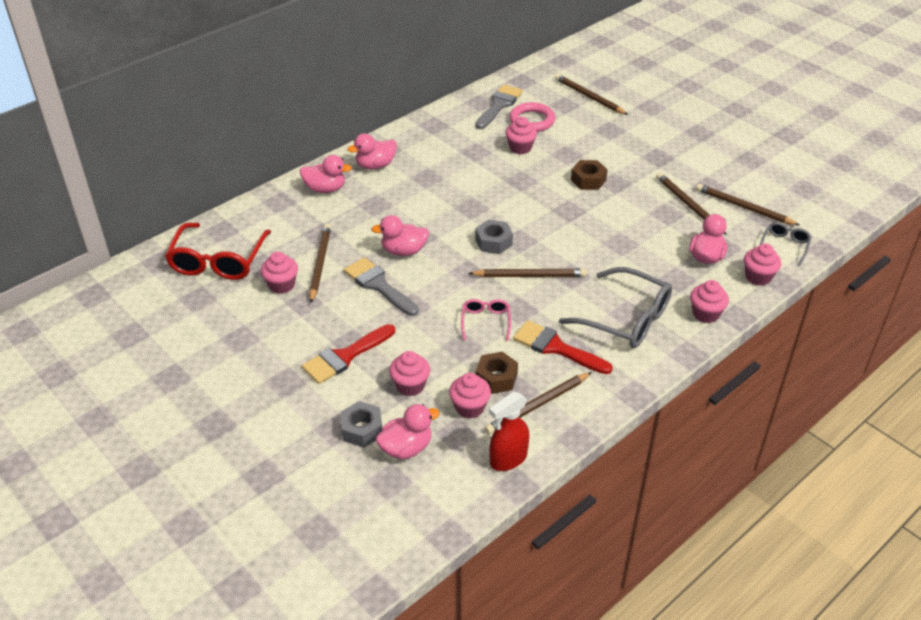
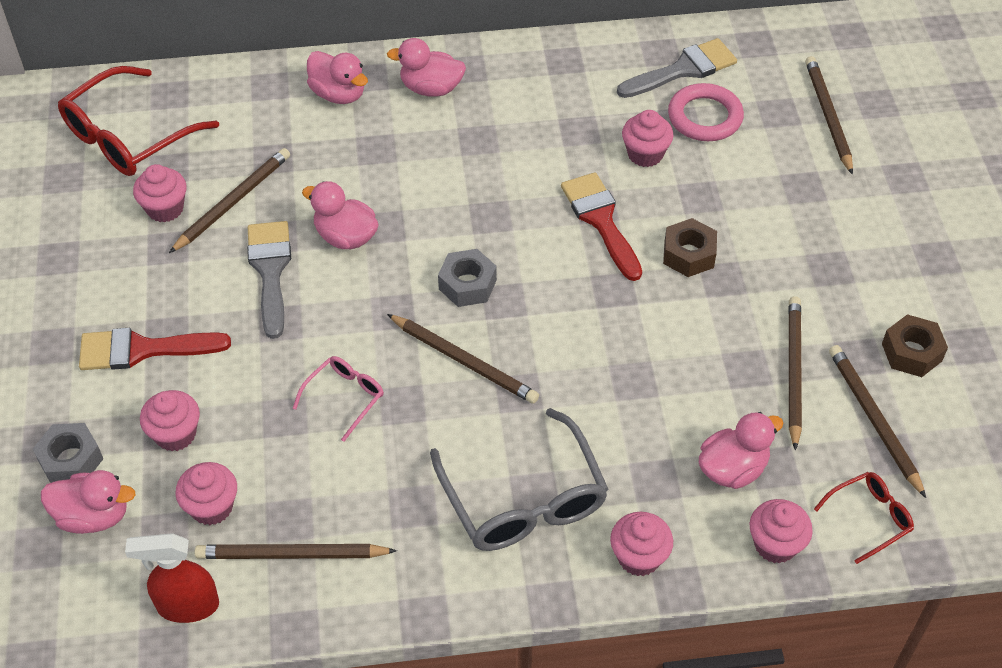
camera: 35 degrees right, 10 degrees up
brown nut [476,352,518,394] -> brown nut moved to [882,314,948,377]
red brush [513,320,613,374] -> red brush moved to [561,172,642,281]
grey glasses [760,222,812,266] -> red glasses [814,472,914,564]

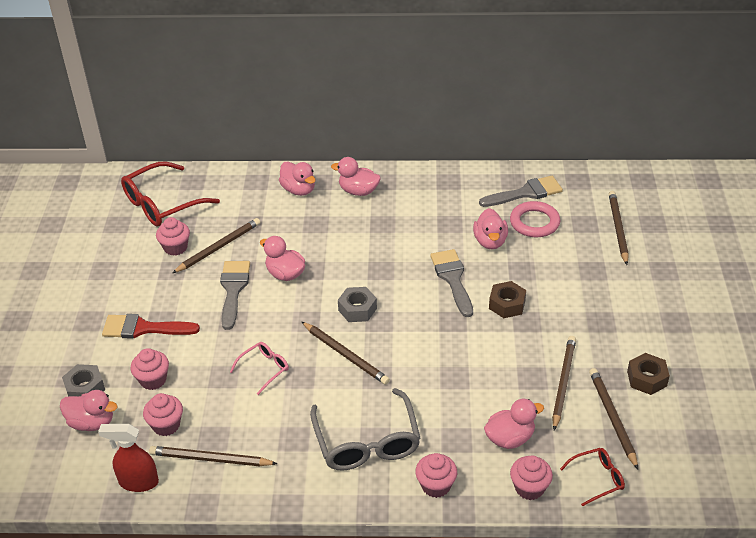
camera: 10 degrees right, 10 degrees down
red brush [561,172,642,281] -> grey brush [430,249,473,317]
pink cupcake [622,110,673,167] -> pink duck [473,208,508,249]

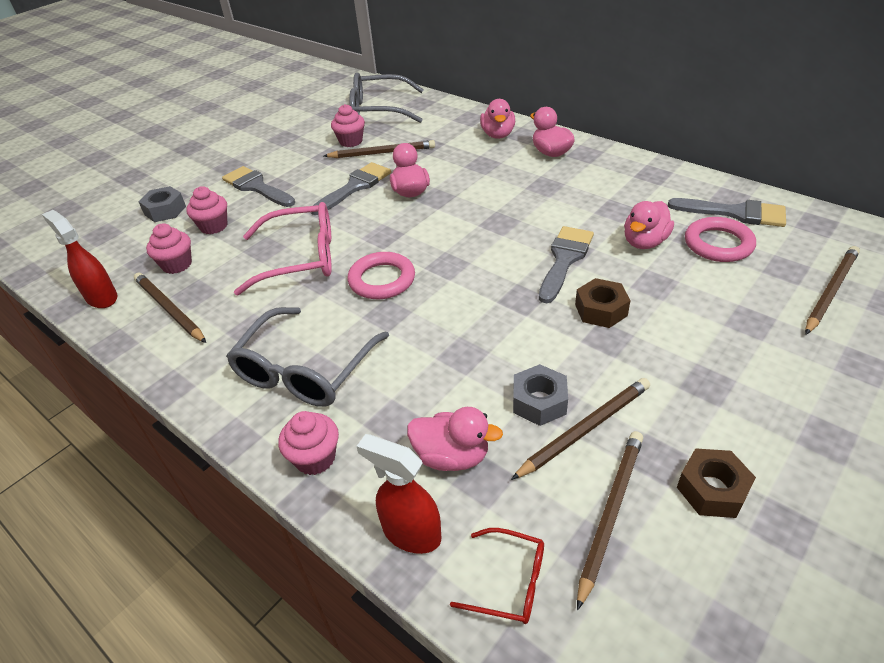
camera: 40 degrees right, 0 degrees up
pink duck [60,390,118,431] -> none
red brush [102,314,200,339] -> grey brush [222,166,295,207]
red glasses [121,161,220,227] -> grey glasses [349,72,424,123]
pink glasses [230,342,289,395] -> pink glasses [234,202,332,295], size x1.95
brown pencil [302,322,390,385] -> pink ring [348,252,415,299]
grey nut [338,287,377,322] -> grey nut moved to [513,364,568,426]
pink cupcake [510,455,553,500] -> red spray bottle [356,434,441,554]

